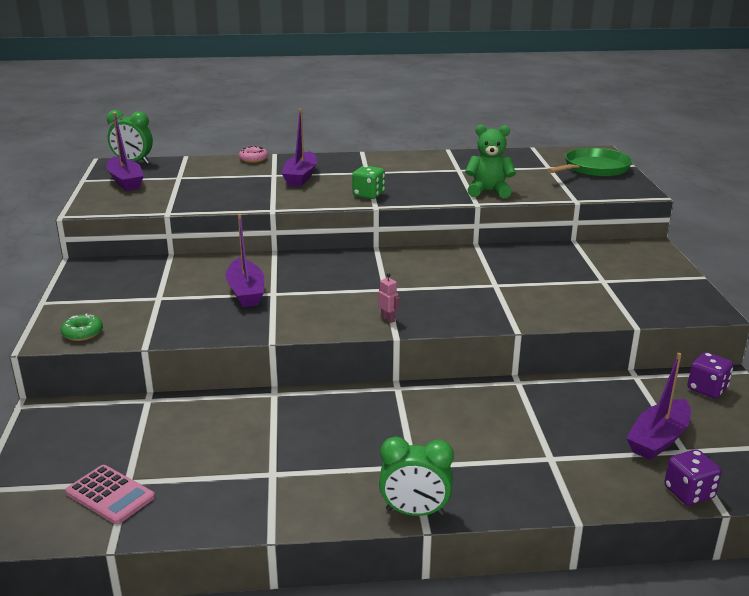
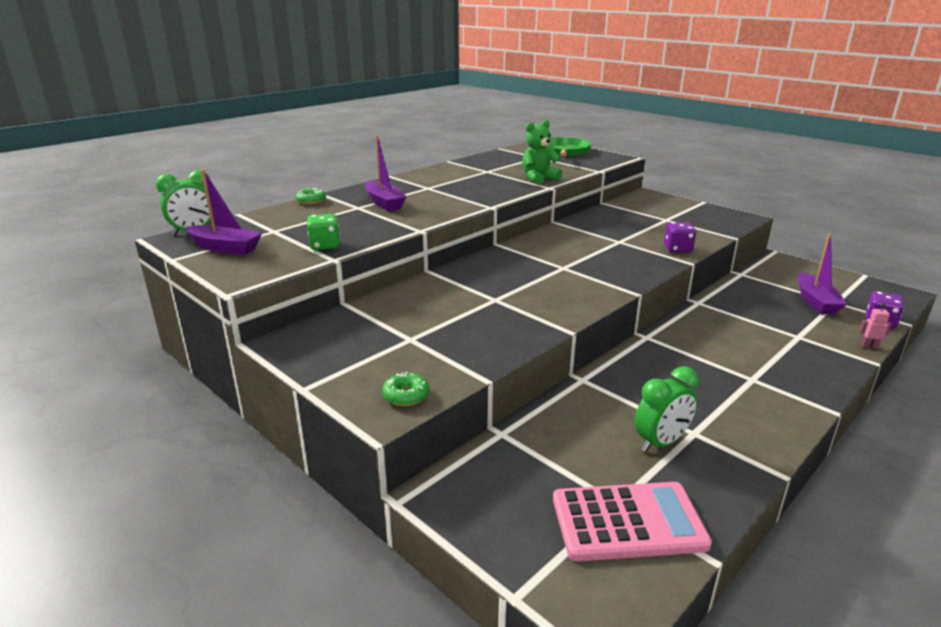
camera: 40 degrees left, 0 degrees up
pink calculator [65,465,155,524] -> pink calculator [553,482,712,561], size x1.57
purple boat [226,214,264,307] -> none
pink donut [239,146,268,163] -> green donut [296,188,326,205]
green dice [352,165,385,199] -> green dice moved to [307,214,340,250]
pink robot [378,273,400,323] -> pink robot moved to [859,304,892,348]
green clock [379,437,454,516] -> green clock moved to [635,366,699,452]
purple dice [687,352,733,398] -> purple dice moved to [664,222,696,252]

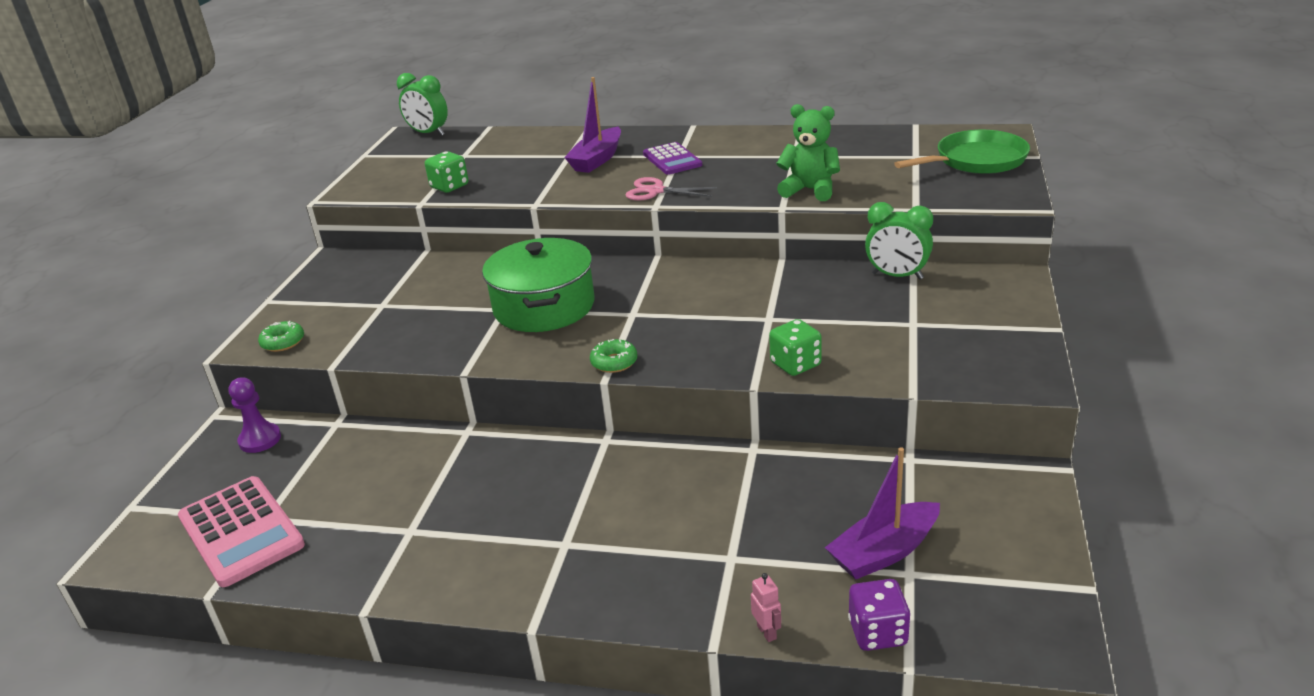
camera: 60 degrees right, 5 degrees up
purple boat [186,170,262,255] -> none
green donut [296,188,326,205] -> green donut moved to [590,339,637,373]
green clock [635,366,699,452] -> green clock moved to [865,202,933,280]
purple dice [664,222,696,252] -> green dice [769,319,822,376]
none -> purple pawn [228,377,281,453]
none -> green pot [482,238,594,332]
none -> pink scissors [626,177,717,201]
none -> purple calculator [643,142,702,175]

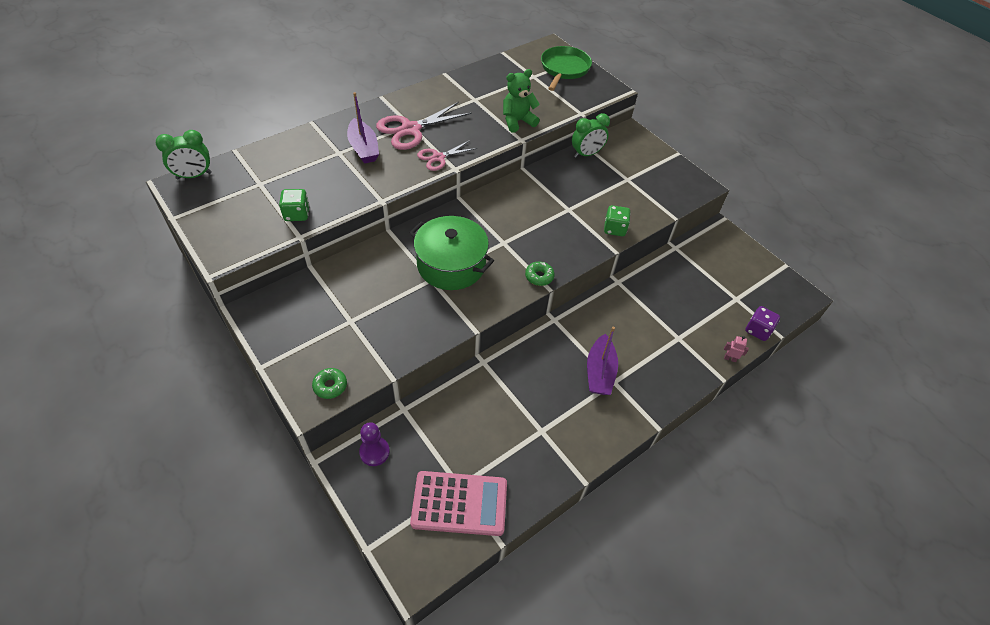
camera: 55 degrees left, 20 degrees up
purple calculator [643,142,702,175] -> pink scissors [376,102,472,150]
purple boat [825,447,940,580] -> purple boat moved to [587,327,618,395]

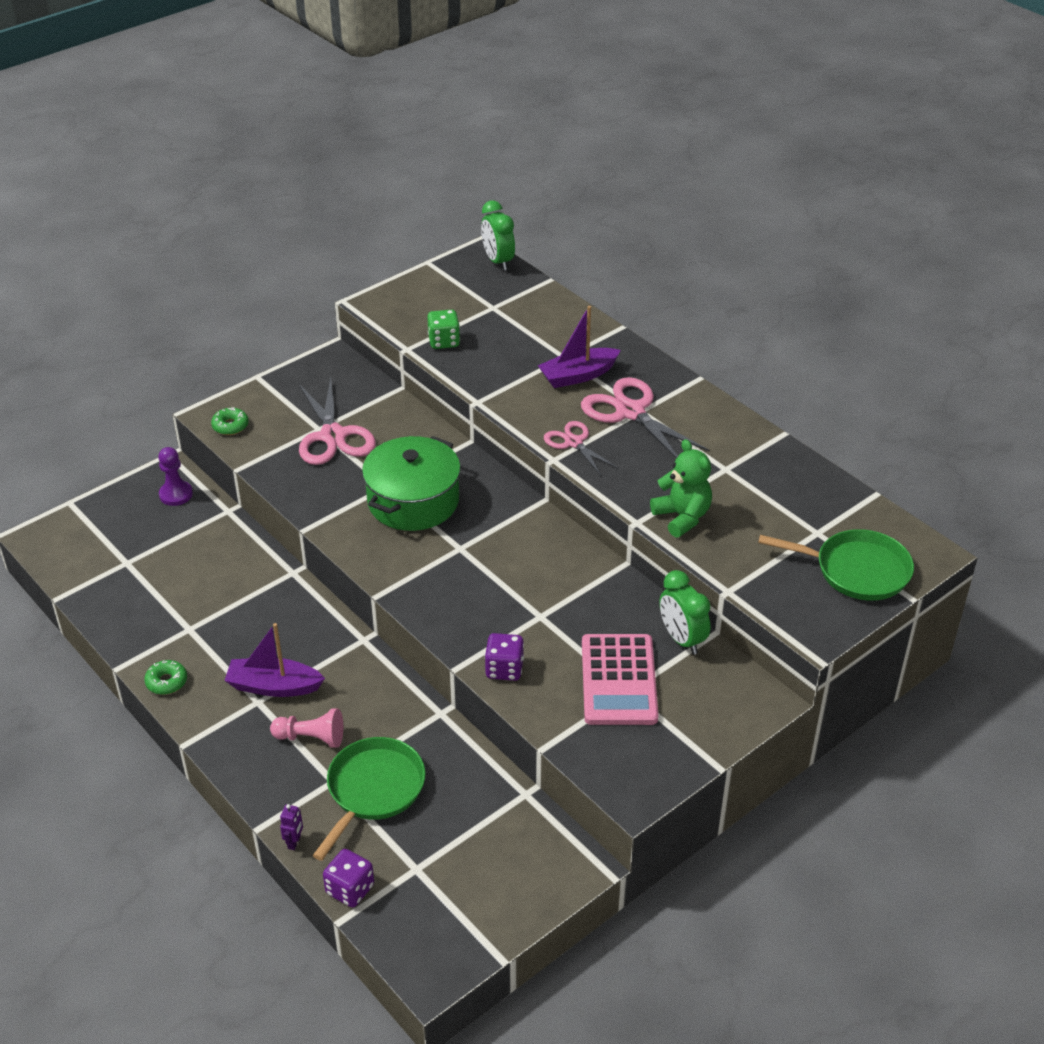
camera: 90 degrees right, 10 degrees down
pink calculator [410,471,507,536] -> pink calculator moved to [582,634,659,725]
green donut [525,262,555,286] -> green donut moved to [144,660,187,695]
green dice [604,205,631,236] -> purple dice [485,633,524,681]
pink robot [724,336,749,362] -> purple robot [280,804,303,850]
none -> pink pawn [270,709,343,748]
none -> pink scissors [298,377,376,465]
none -> green pan [312,737,426,861]

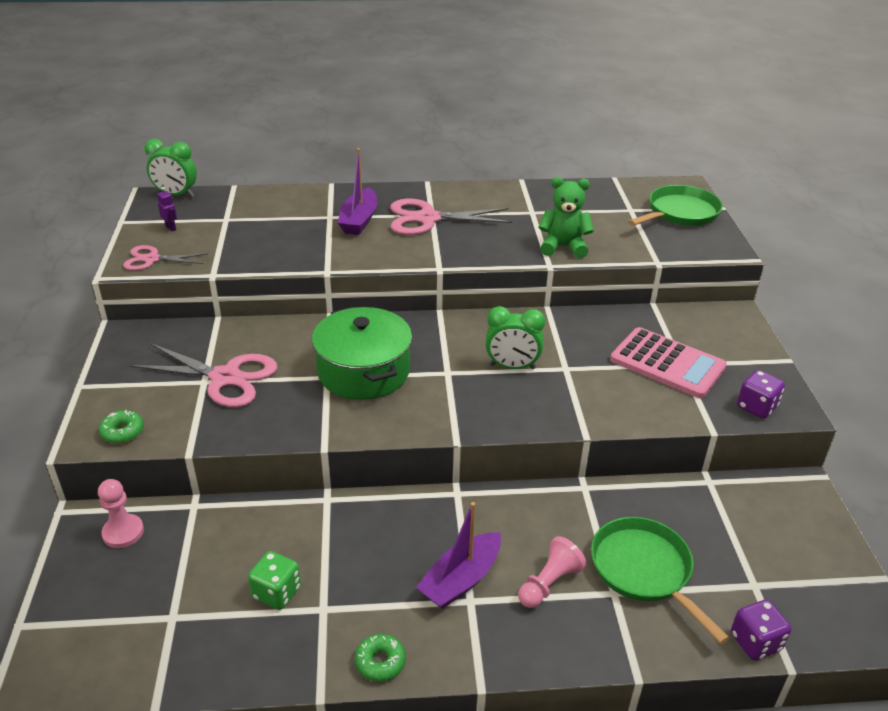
camera: 55 degrees left, 5 degrees down
purple pawn [158,447,193,506] -> pink pawn [98,479,144,548]
purple robot [280,804,303,850] -> purple robot moved to [157,187,177,231]
green dice [427,310,460,349] -> green dice moved to [248,551,301,610]
purple dice [485,633,524,681] -> purple dice moved to [737,370,785,419]
pink scissors [544,421,619,476] -> pink scissors moved to [123,245,208,271]
green clock [660,570,711,655] -> green clock moved to [485,306,545,369]

